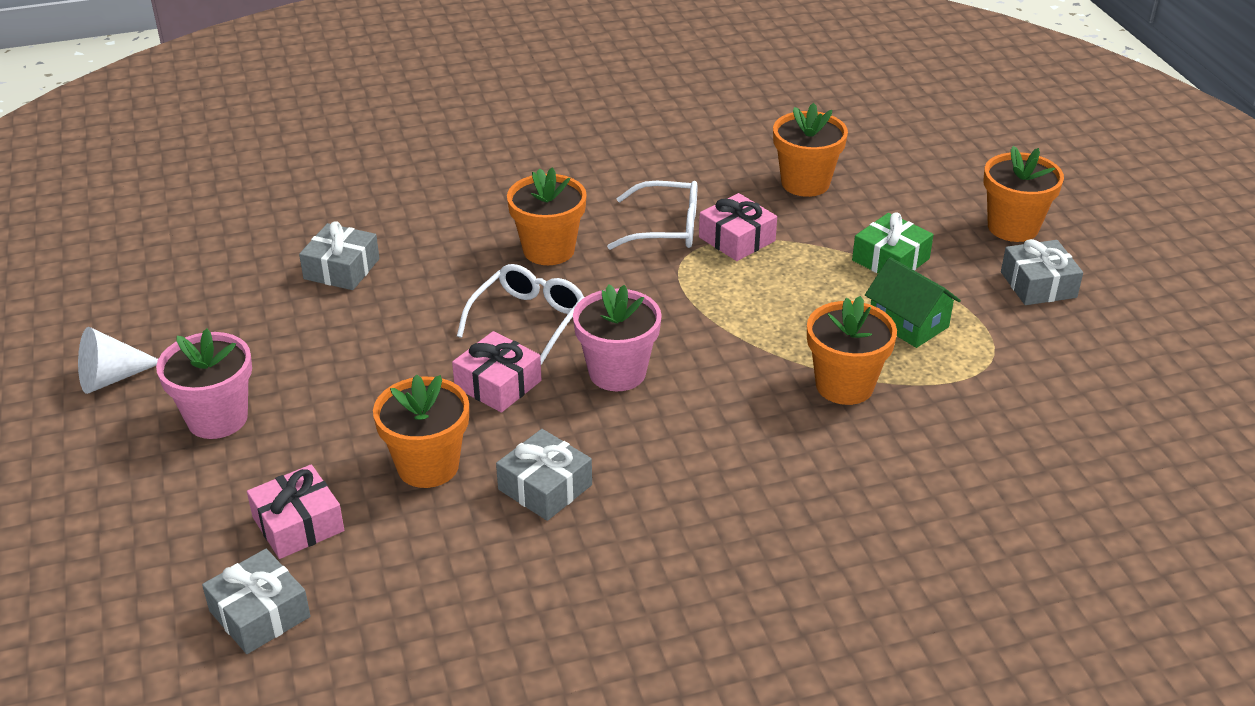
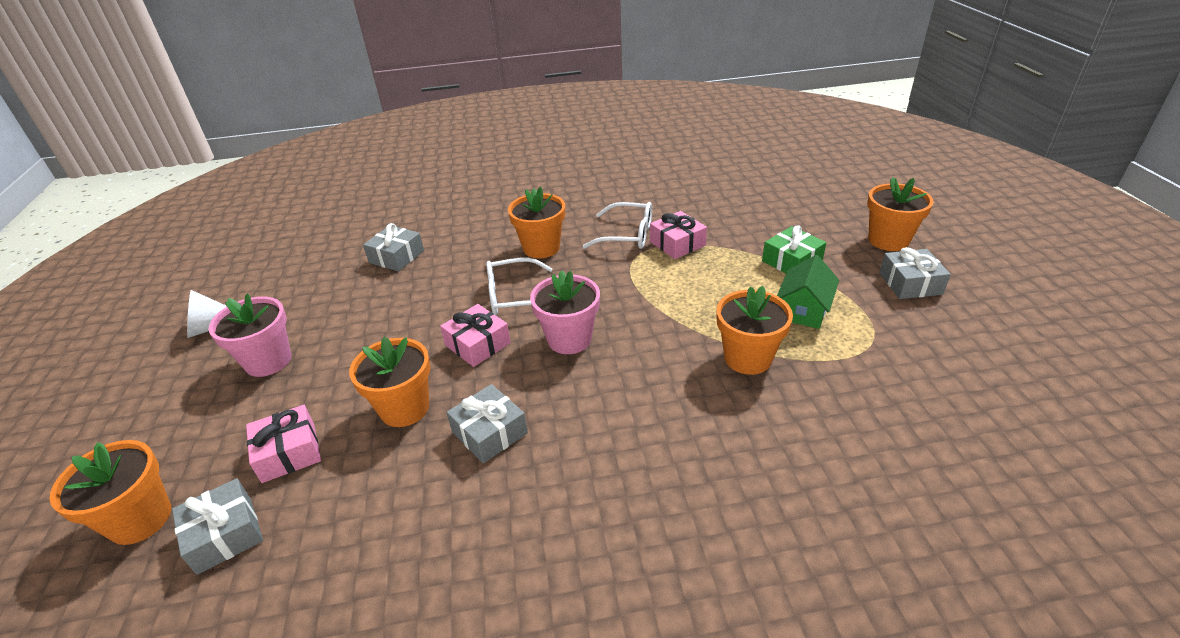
camera: 10 degrees right, 0 degrees up
white glasses [457,264,585,365] -> white glasses turned 135 degrees counterclockwise [486,257,552,315]
orange flower pot [773,103,848,197] -> orange flower pot moved to [49,440,171,545]
green house [865,257,961,348] -> green house turned 60 degrees clockwise [777,255,839,329]

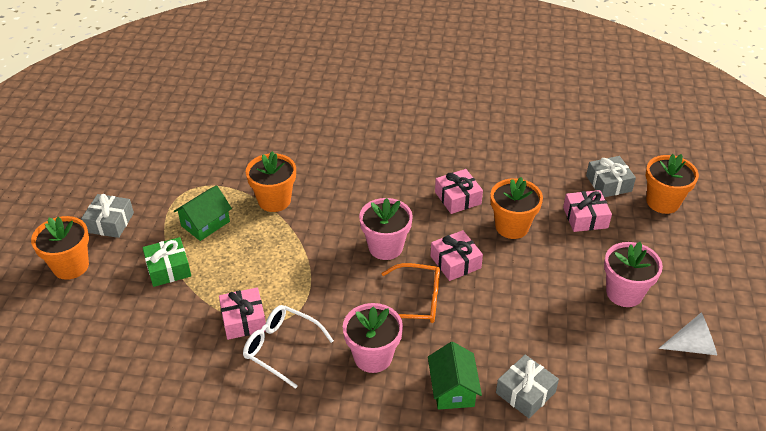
camera: 165 degrees left, 5 degrees up
grey gift [446,384,528,463] -> pink gift [435,169,483,214]
white glasses [486,257,552,315] -> orange glasses [382,263,440,323]
orange flower pot [508,187,565,258] -> pink flower pot [343,303,403,373]
none -> green house [428,342,482,410]

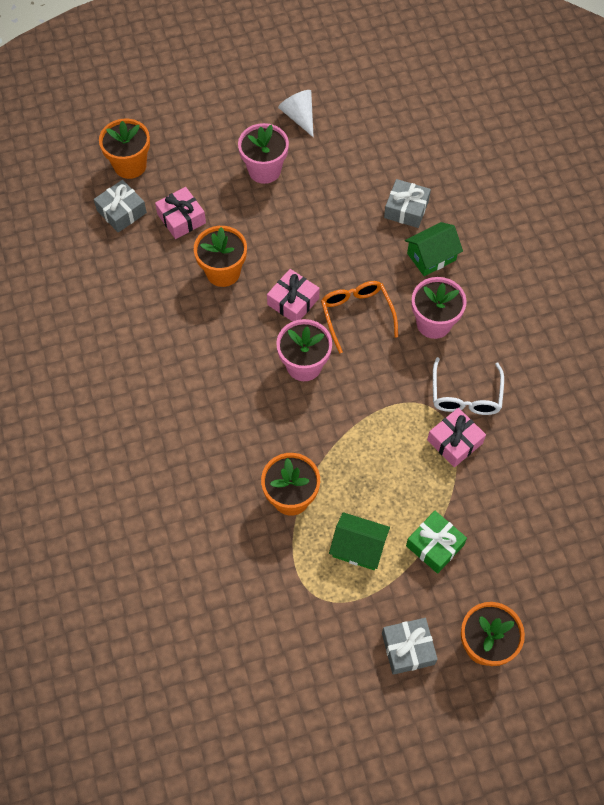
camera: 115 degrees left, 20 degrees up
pink gift [435,169,483,214] -> none

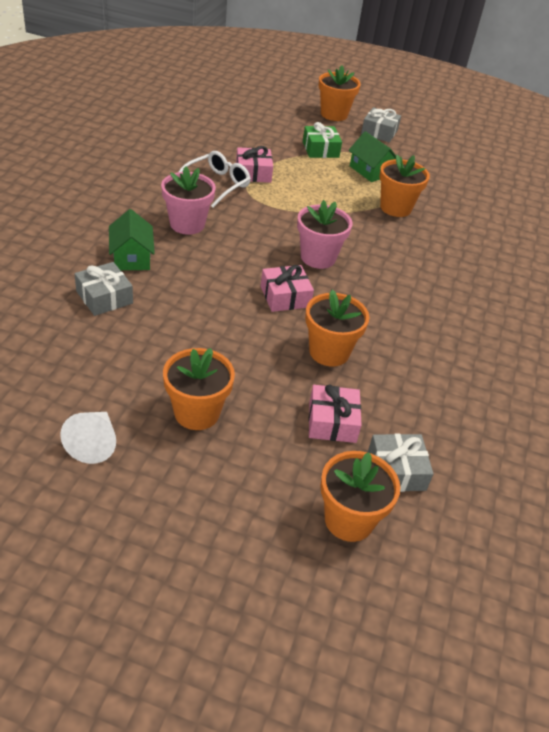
camera: 150 degrees left, 20 degrees down
pink flower pot [238,123,289,184] -> orange flower pot [163,348,235,430]
orange glasses [321,281,398,354] -> none
green house [405,222,463,276] -> green house turned 75 degrees clockwise [109,209,155,270]

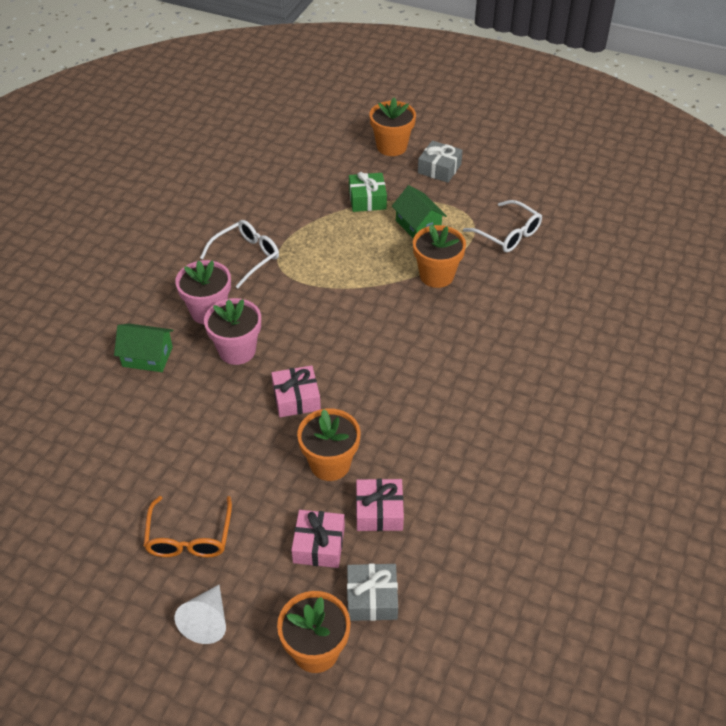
camera: 10 degrees right, 5 degrees up
white cone [60,412,116,464] -> white cone moved to [175,585,226,644]
grey gift [75,262,133,316] -> none
green house [109,209,155,270] -> green house turned 75 degrees counterclockwise [114,324,173,372]
orange flower pot [163,348,235,430] -> orange glasses [143,496,232,557]
pink gift [236,146,273,183] -> pink gift moved to [356,479,404,531]
pink flower pot [297,200,352,269] -> pink flower pot moved to [204,298,261,365]
none -> white glasses [463,200,542,252]

